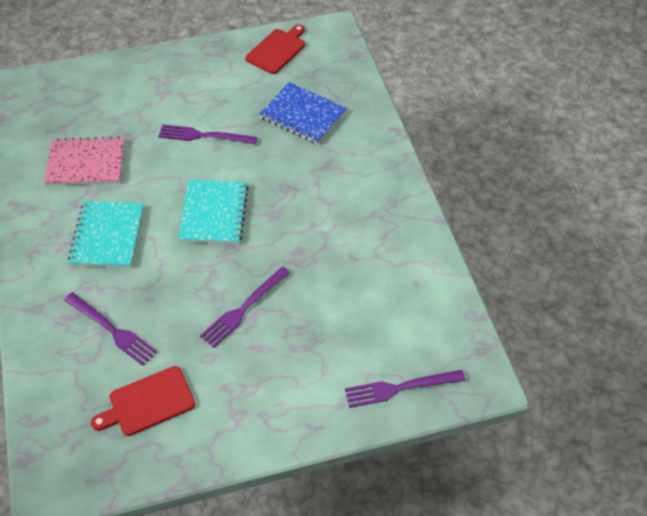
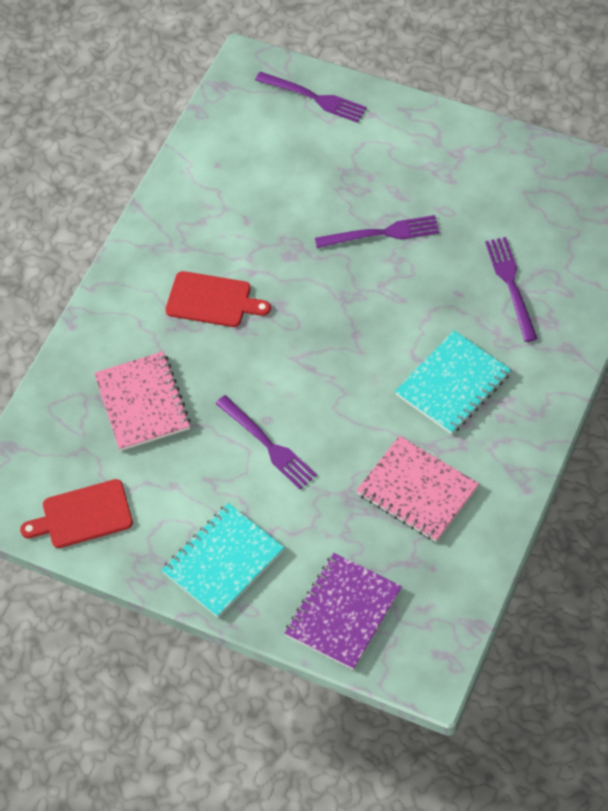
camera: 135 degrees left, 5 degrees up
red cutting board [91,366,195,436] -> red cutting board moved to [165,271,271,327]
turquoise notebook [178,180,248,244] -> turquoise notebook moved to [162,503,285,618]
blue notebook [259,82,347,144] -> pink notebook [94,351,191,451]
none -> purple notebook [285,553,402,670]

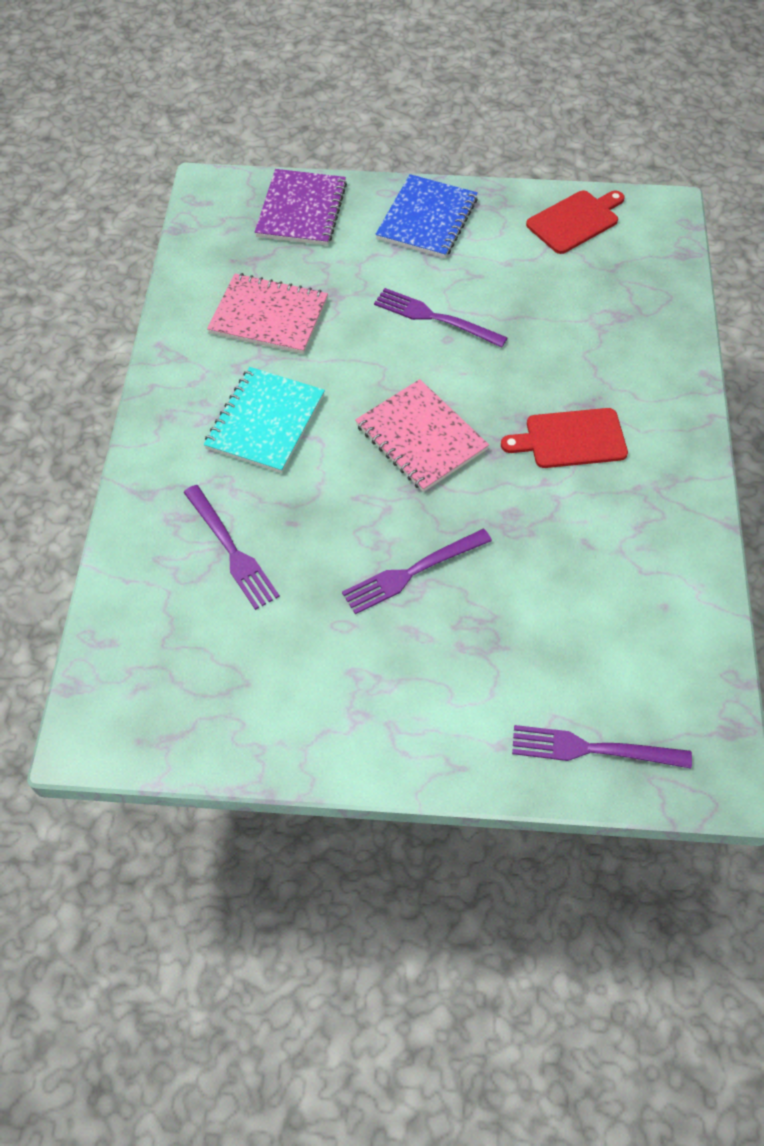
camera: 155 degrees right, 0 degrees up
pink notebook [94,351,191,451] -> pink notebook moved to [355,379,489,492]
turquoise notebook [162,503,285,618] -> blue notebook [375,174,478,258]

